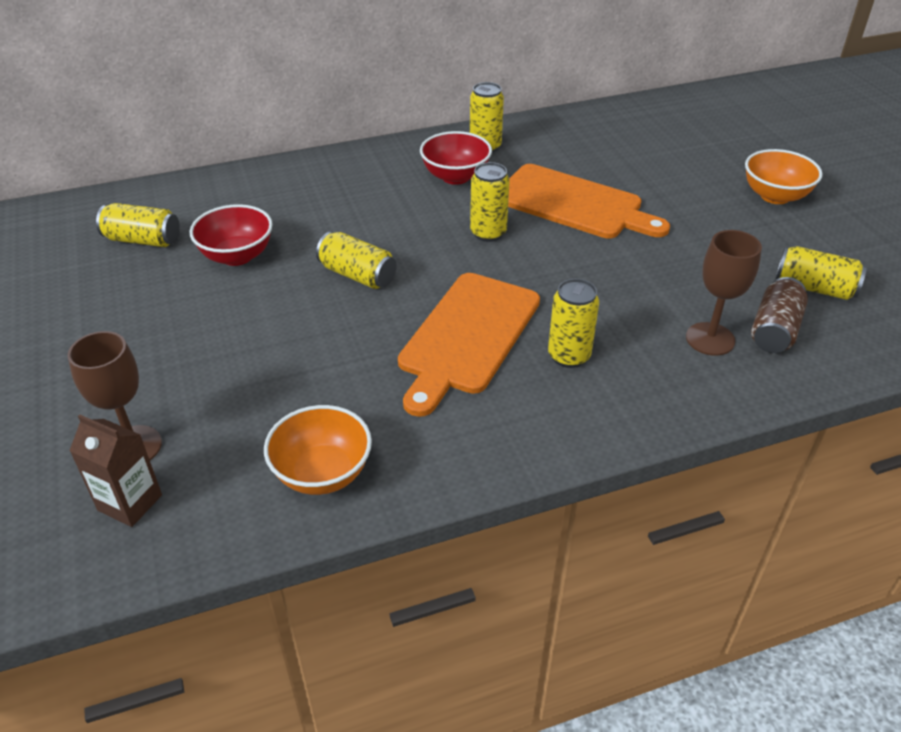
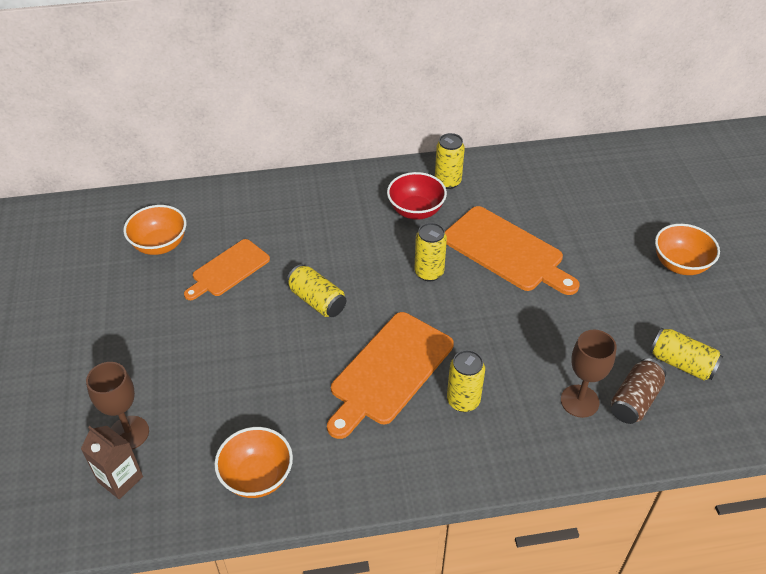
camera: 10 degrees right, 5 degrees up
yellow can [96,203,180,247] -> orange bowl [123,205,186,255]
red bowl [190,204,273,266] -> orange cutting board [184,239,270,300]

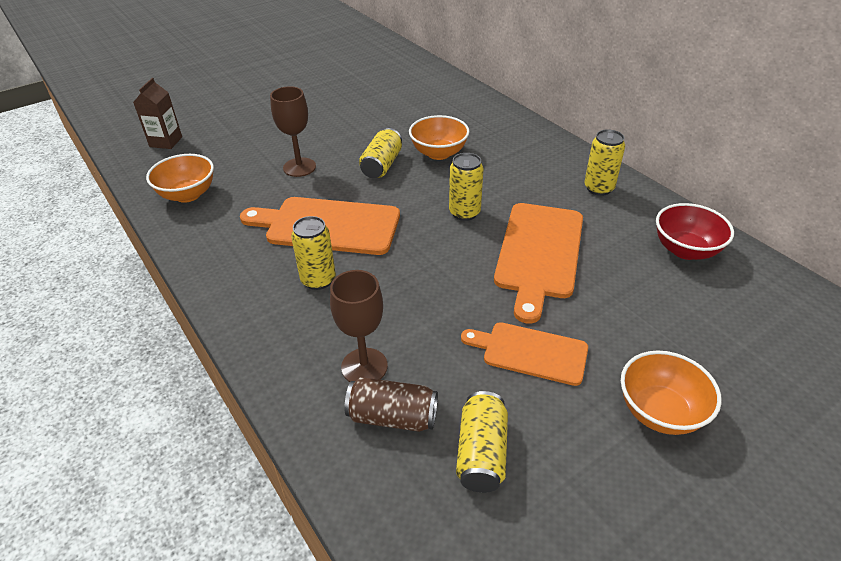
camera: 65 degrees right, 5 degrees down
brown goblet [86,362,149,449] -> brown goblet moved to [270,86,316,177]
orange bowl [123,205,186,255] -> orange bowl moved to [409,115,469,160]
orange cutting board [184,239,270,300] -> orange cutting board moved to [461,322,588,386]
red bowl [387,172,447,220] -> red bowl moved to [656,203,734,260]

